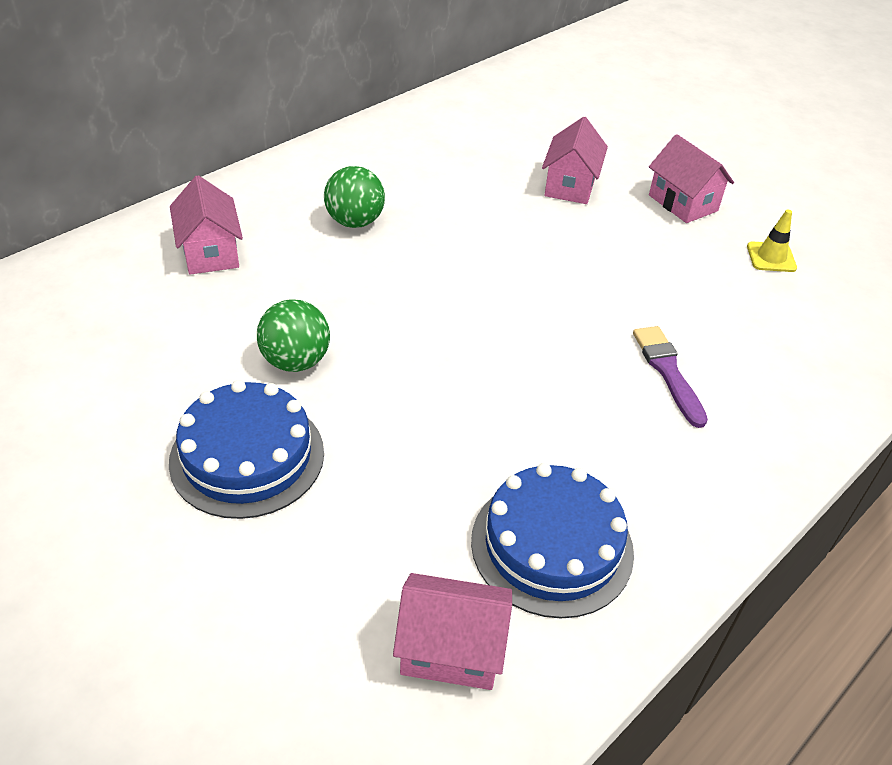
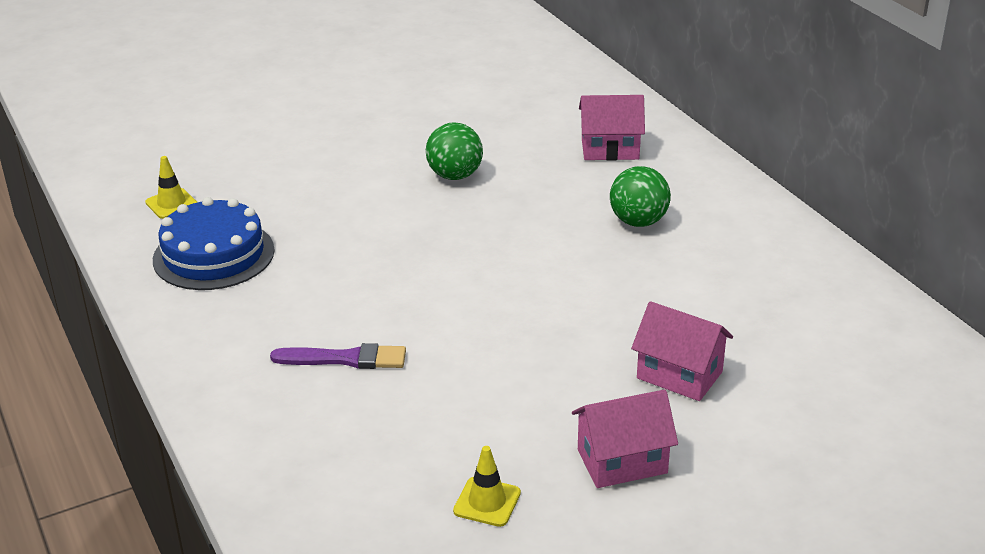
camera: 110 degrees right, 10 degrees down
blue cake [169,380,324,519] -> none
pink house [393,573,512,690] -> yellow traffic cone [145,156,198,219]

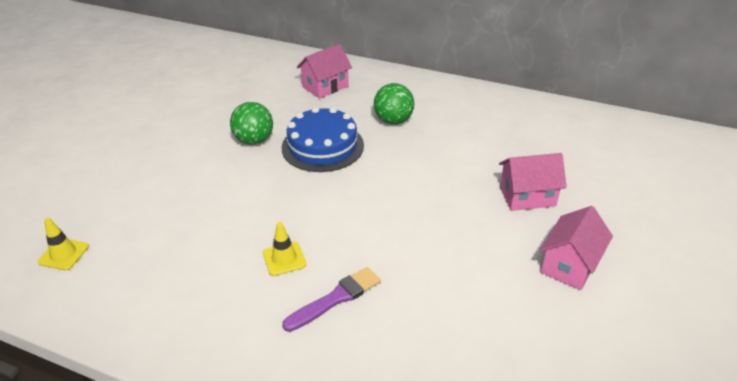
camera: 40 degrees left, 5 degrees up
blue cake [153,197,275,290] -> blue cake moved to [282,107,364,172]
yellow traffic cone [453,446,521,527] -> yellow traffic cone moved to [263,222,306,276]

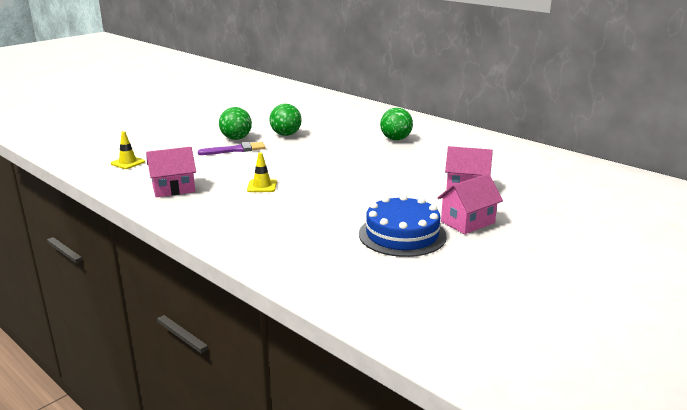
camera: 20 degrees right, 15 degrees down
blue cake [282,107,364,172] -> blue cake moved to [359,195,447,257]
purple brush [282,267,381,332] -> purple brush moved to [198,142,265,155]
pink house [297,44,352,99] -> pink house moved to [146,147,196,197]
none -> green ball [219,107,252,140]

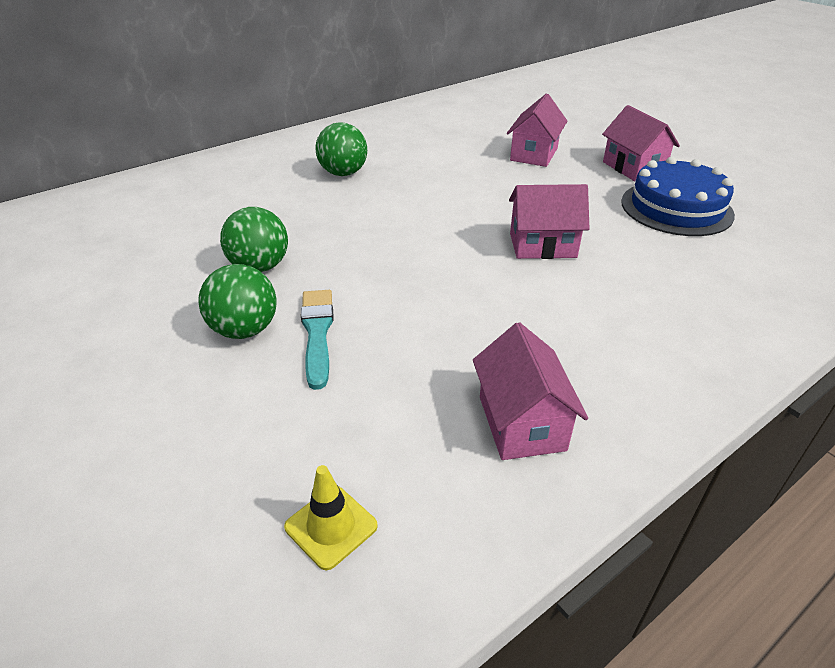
camera: 80 degrees left, 15 degrees up
purple brush [198,142,265,155] -> turquoise brush [301,290,334,390]
yellow traffic cone [247,152,277,192] -> none
none -> pink house [509,184,590,259]

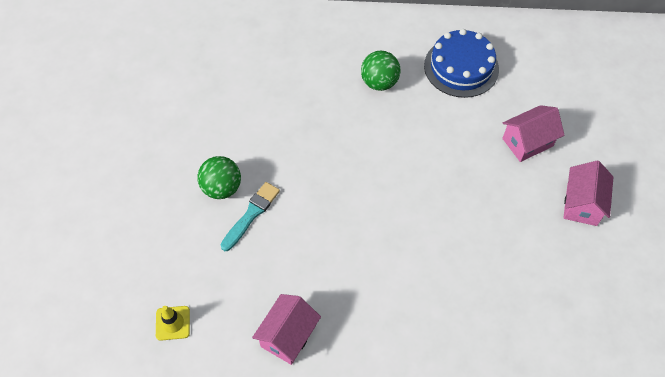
camera: 40 degrees right, 20 degrees up
green ball [220,207,288,272] -> none
pink house [509,184,590,259] -> none
blue cake [621,157,735,236] -> blue cake moved to [424,29,499,98]

